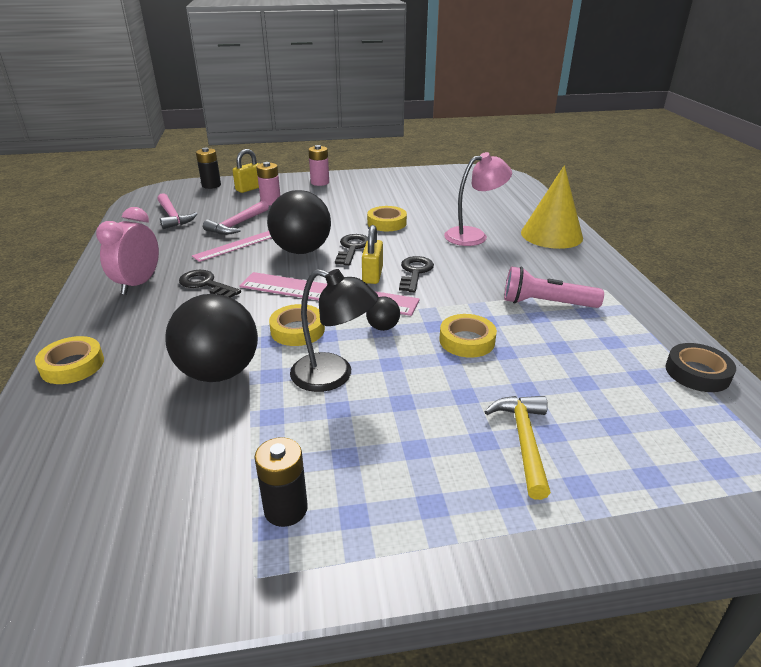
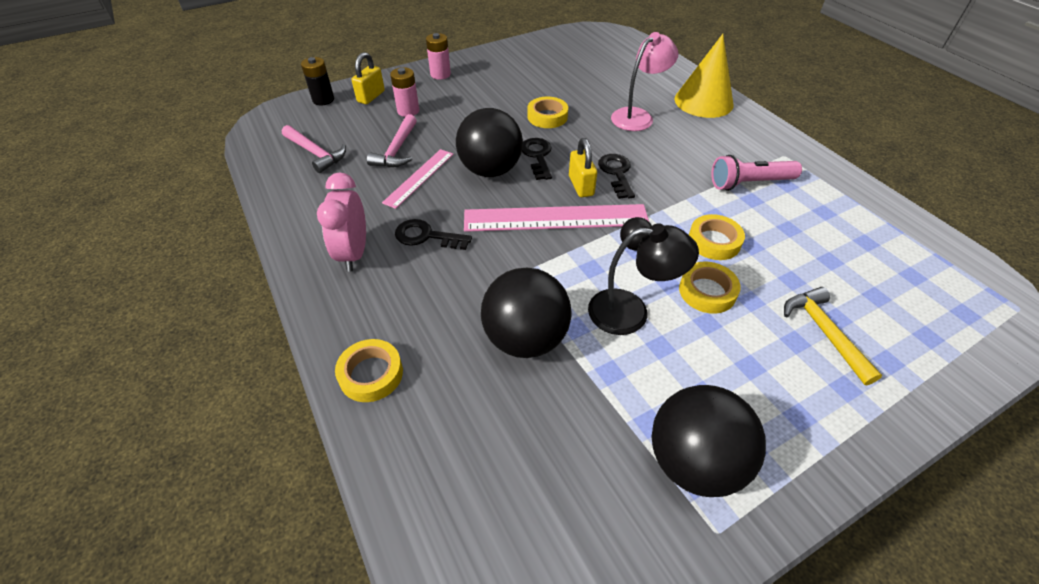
camera: 20 degrees left, 15 degrees up
black battery [254,437,308,527] -> black ball [651,385,766,497]
yellow tape [269,304,325,346] -> yellow tape moved to [679,261,741,314]
black tape [666,343,736,392] -> none

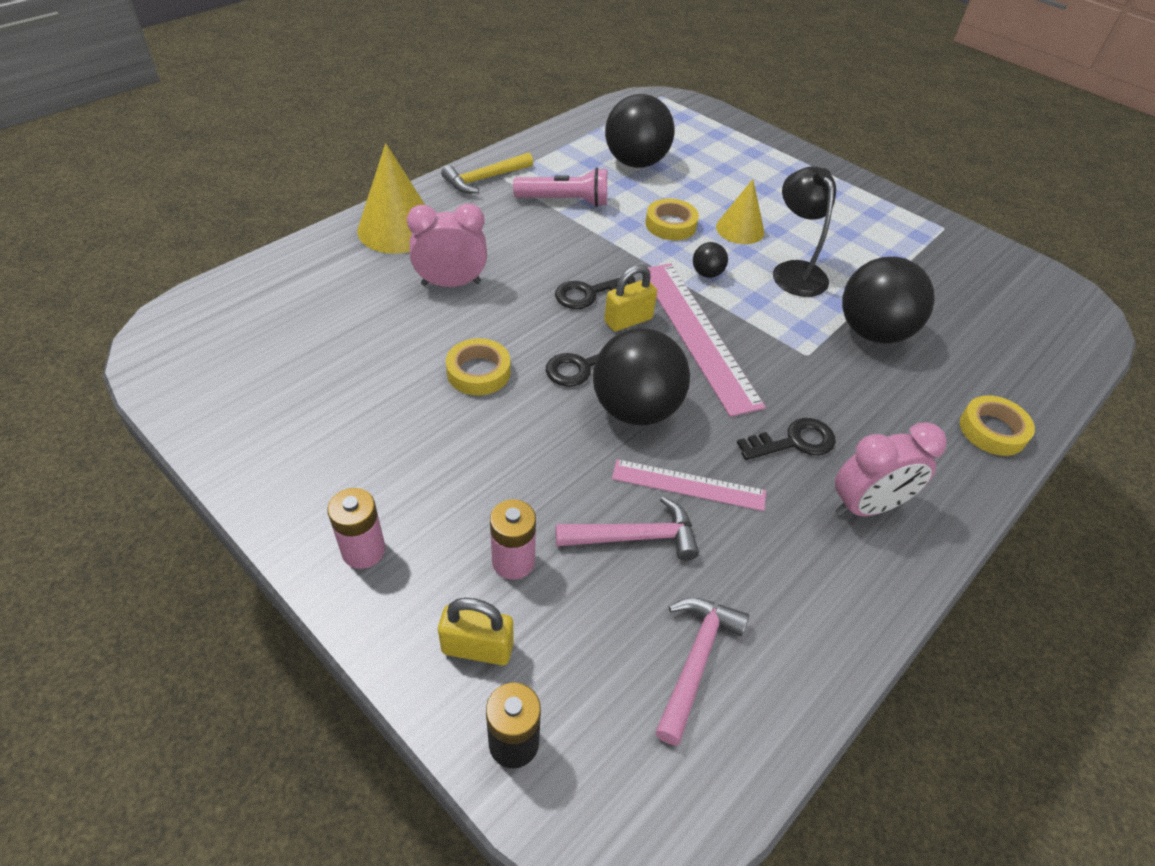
camera: 110 degrees left, 0 degrees up
black key [395,219,472,250] -> black key turned 105 degrees counterclockwise [737,418,836,460]
pink lamp [611,32,679,131] -> pink clock [407,203,487,287]
black ball [651,385,766,497] -> black ball moved to [605,94,675,168]
yellow tape [679,261,741,314] -> yellow cone [716,179,764,244]
pink flashlight [711,155,802,191] -> pink flashlight turned 60 degrees counterclockwise [513,167,607,207]
yellow hammer [784,287,882,386] -> yellow hammer moved to [441,152,533,193]

